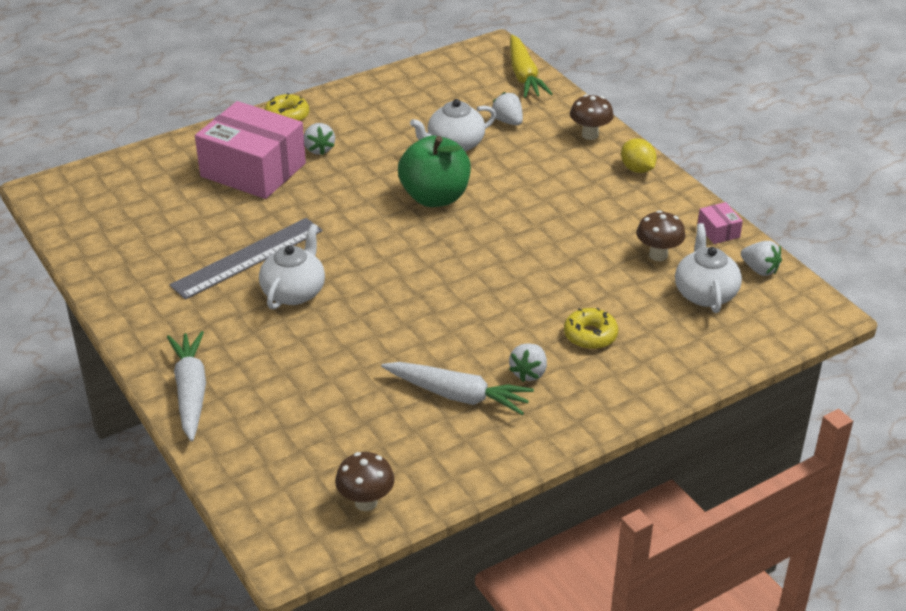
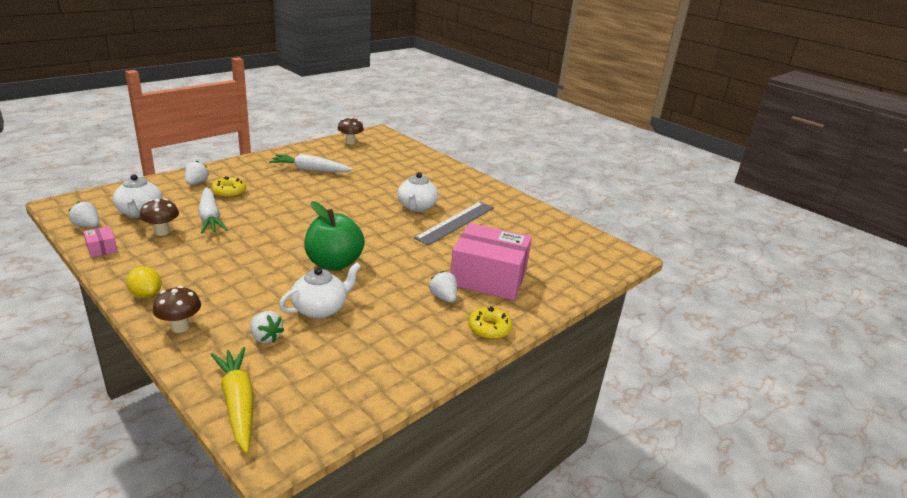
camera: 165 degrees right, 10 degrees down
white carrot [167,331,206,442] -> white carrot moved to [198,187,227,234]
white strawberry [509,343,547,382] -> white strawberry moved to [185,161,209,185]

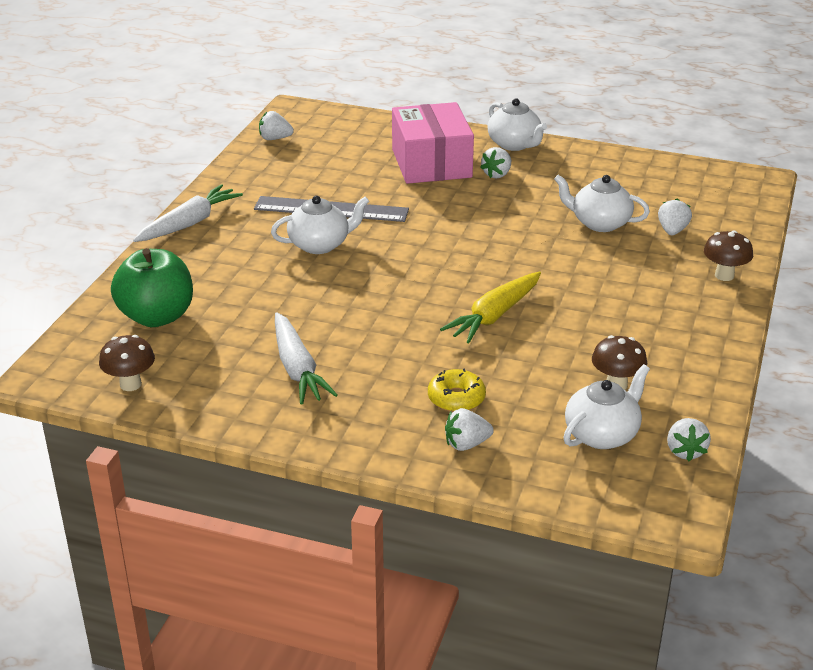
camera: 115 degrees left, 5 degrees up
pink box [83,226,118,258] -> none
yellow lemon [126,266,162,298] -> none
white carrot [198,187,227,234] -> white carrot moved to [133,184,243,242]
yellow carrot [211,347,254,453] -> yellow carrot moved to [440,271,541,343]
green apple [304,201,365,271] -> green apple moved to [111,248,193,327]
yellow donut [468,306,512,339] -> white teapot [487,98,547,151]
none -> white strawberry [259,111,294,140]

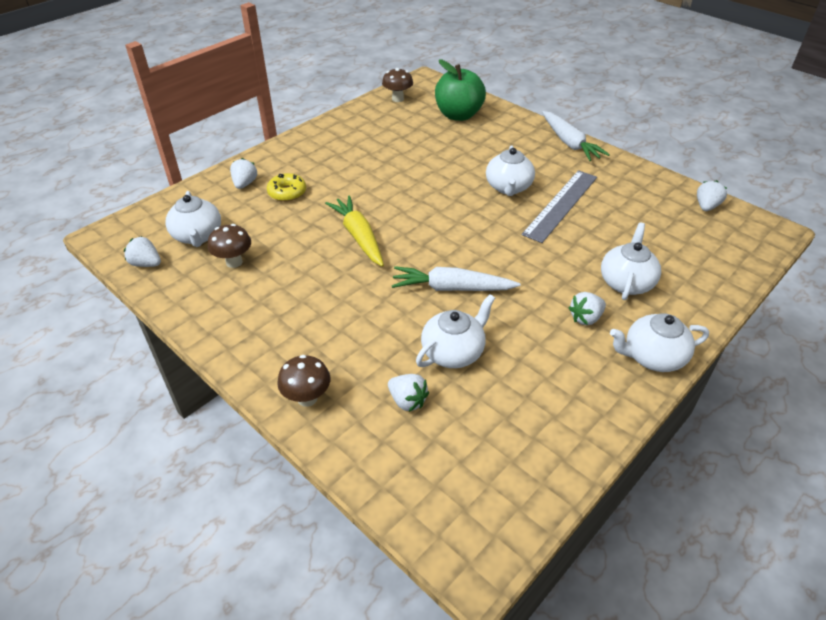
camera: 115 degrees right, 10 degrees up
white carrot [275,312,338,405] -> white carrot moved to [392,266,520,291]
pink box [392,102,474,184] -> white teapot [601,222,661,300]
white strawberry [480,147,511,178] -> white strawberry turned 90 degrees counterclockwise [568,292,606,325]

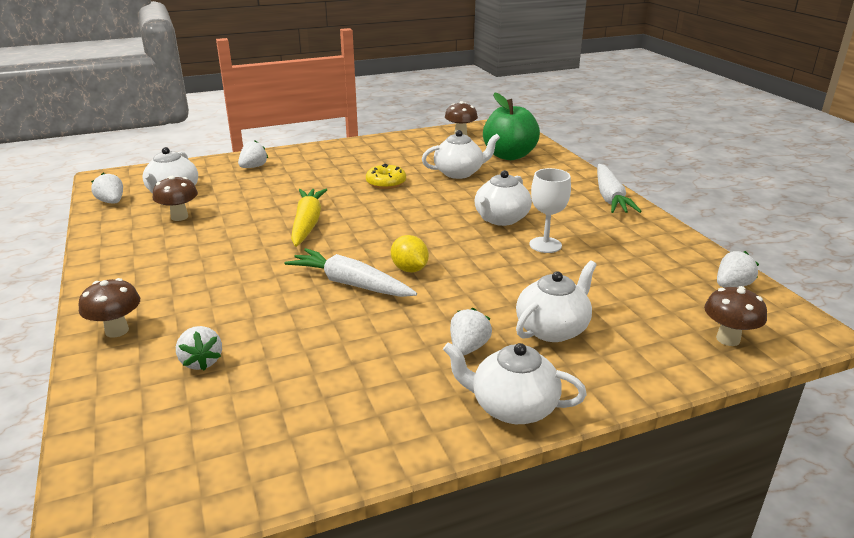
camera: 25 degrees right, 15 degrees down
yellow donut [267,173,306,202] -> yellow donut moved to [366,164,406,189]
white teapot [416,294,495,368] -> white teapot moved to [422,130,500,179]
grey ruler [522,170,597,243] -> white goblet [530,168,571,253]
white strawberry [568,292,606,325] -> white strawberry turned 120 degrees clockwise [450,308,492,356]
none -> yellow lemon [391,235,429,273]
none -> brown mushroom [704,286,767,346]

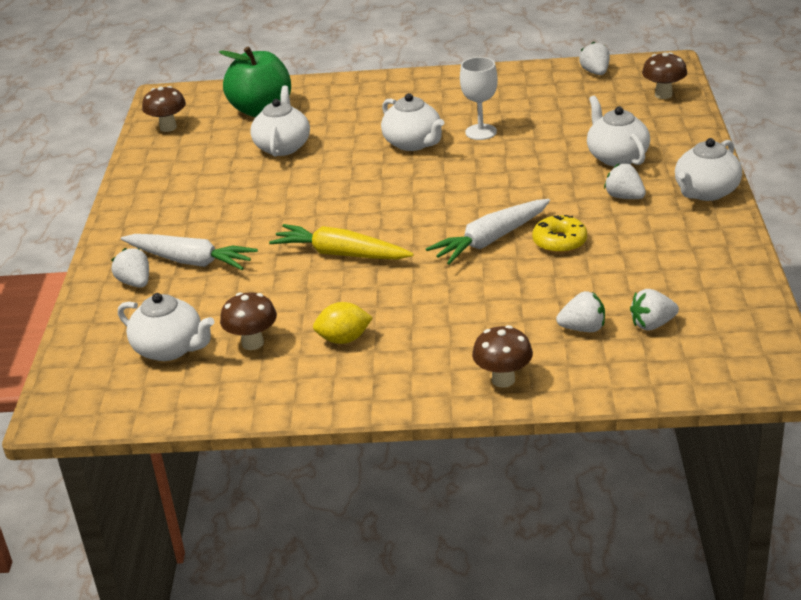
camera: 65 degrees left, 5 degrees up
white strawberry [91,173,123,204] -> white strawberry moved to [630,289,679,331]
yellow donut [366,164,406,189] -> yellow donut moved to [532,215,587,253]
yellow lemon [391,235,429,273] -> yellow lemon moved to [313,302,373,344]
white carrot [597,164,642,213] -> white carrot moved to [121,234,258,270]

